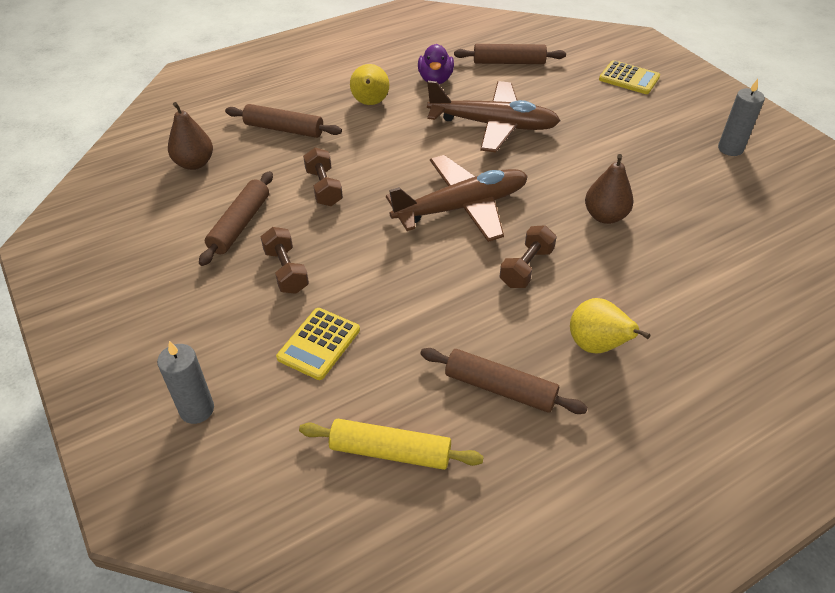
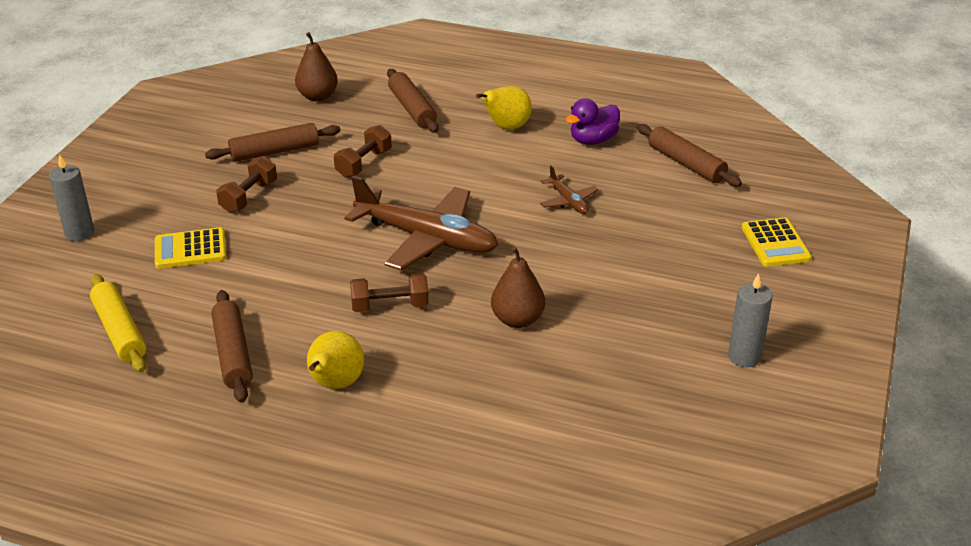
camera: 50 degrees right, 10 degrees down
brown plane [427,81,560,152] -> brown plane [540,165,598,214], size x0.46

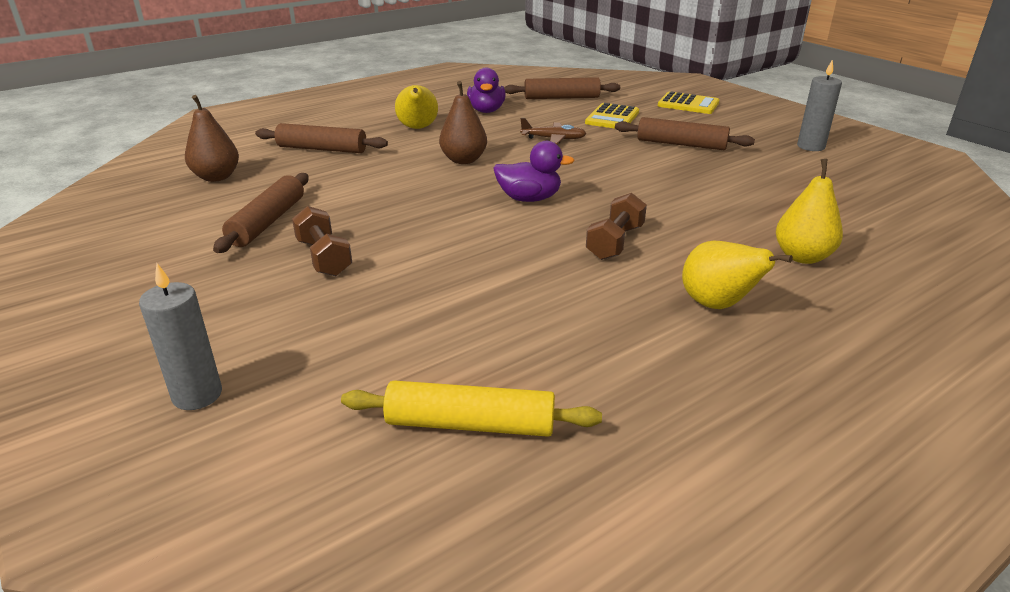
camera: 55 degrees left, 5 degrees down
yellow calculator [155,227,226,269] -> yellow calculator moved to [585,103,639,128]
brown rolling pin [211,290,253,403] -> brown rolling pin moved to [615,117,755,150]
brown dumbbell [334,125,392,178] -> none
brown plane [345,176,498,270] -> purple duck [493,141,575,202]
brown pear [491,247,545,328] -> brown pear moved to [439,81,487,164]
none -> yellow pear [776,159,843,264]

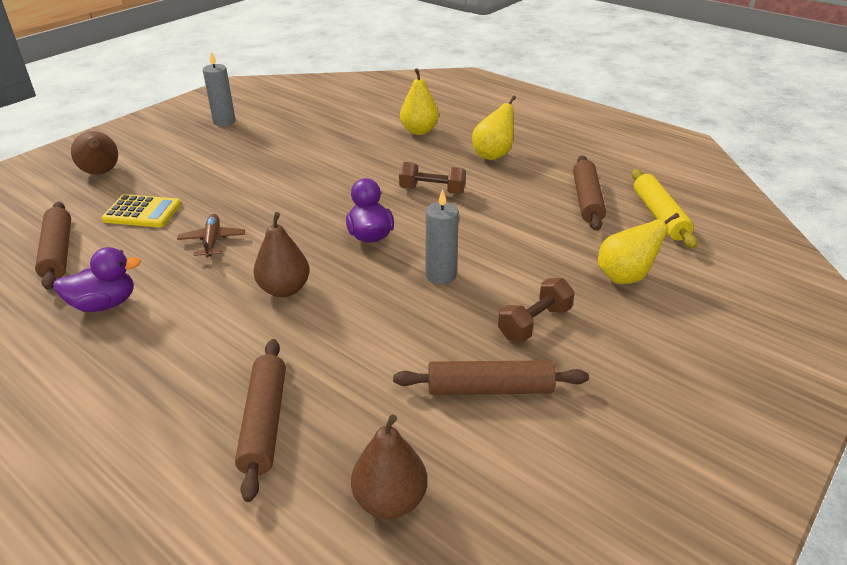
camera: 105 degrees left, 5 degrees up
grey candle [139,263,222,410] -> grey candle moved to [426,189,459,285]
yellow pear [395,85,438,129] -> yellow pear moved to [598,213,679,284]
brown rolling pin [615,117,755,150] -> brown rolling pin moved to [573,156,606,231]
yellow calculator [658,91,719,114] -> brown pear [71,131,118,175]

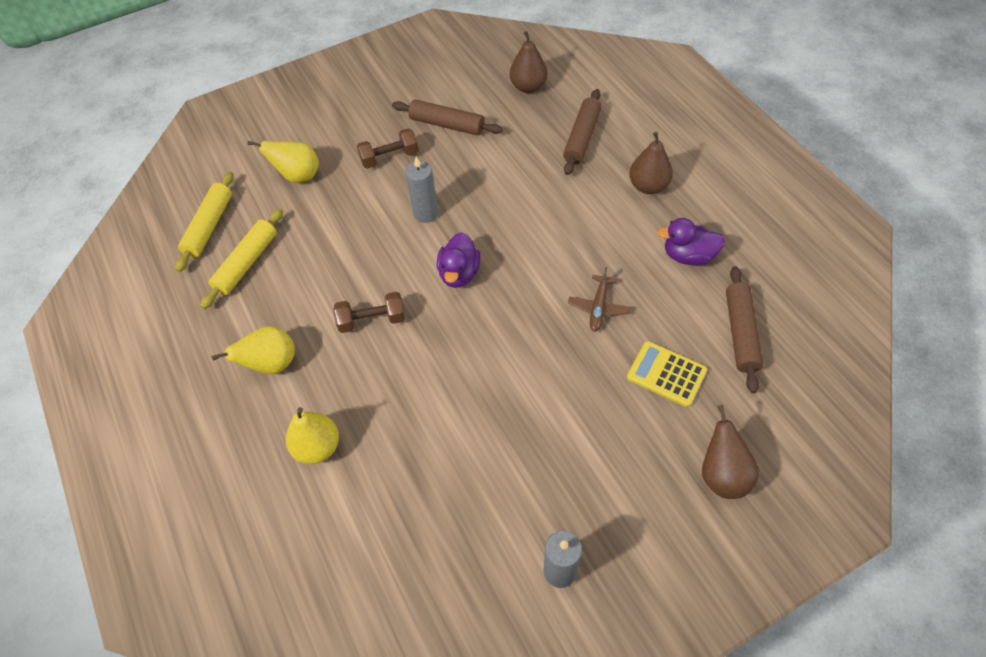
camera: 155 degrees left, 20 degrees up
brown pear [253,212,310,297] -> brown pear moved to [629,132,673,194]
brown dumbbell [399,162,466,194] -> brown dumbbell turned 45 degrees counterclockwise [333,292,405,333]
brown rolling pin [573,156,606,231] -> yellow rolling pin [200,208,283,309]

